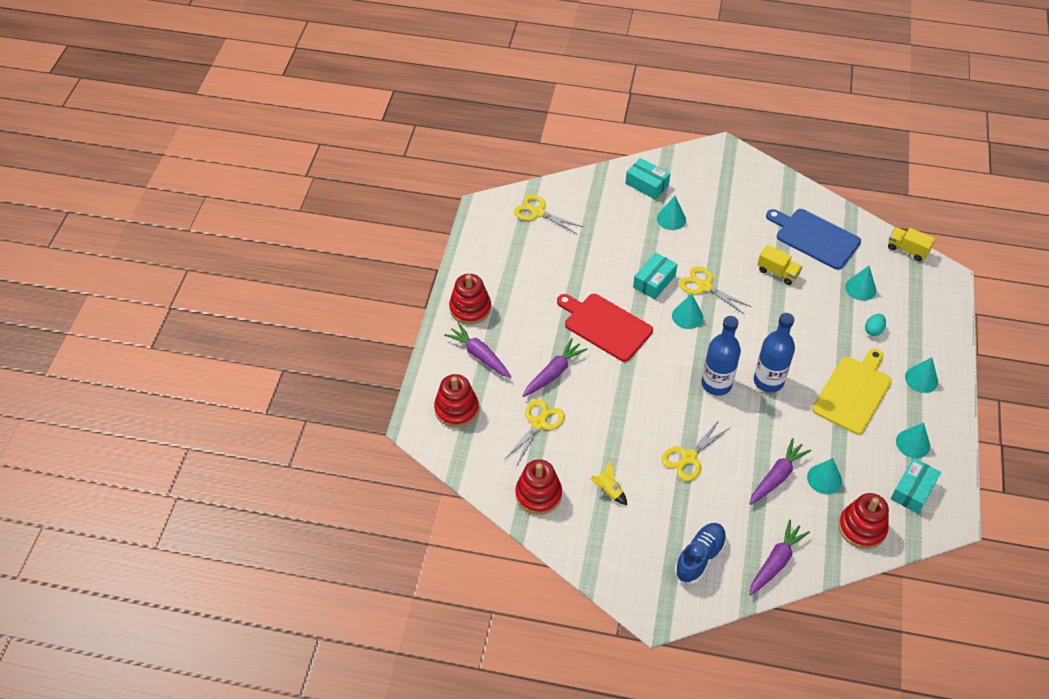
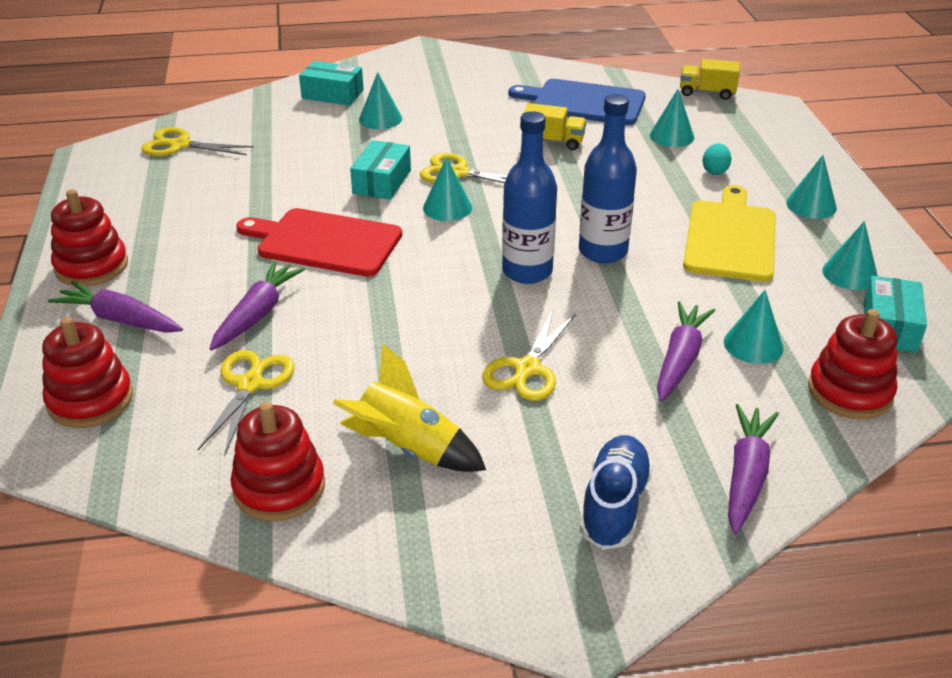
camera: 20 degrees left, 15 degrees down
yellow rocket [589,461,627,505] -> yellow rocket [333,343,486,472], size x1.82

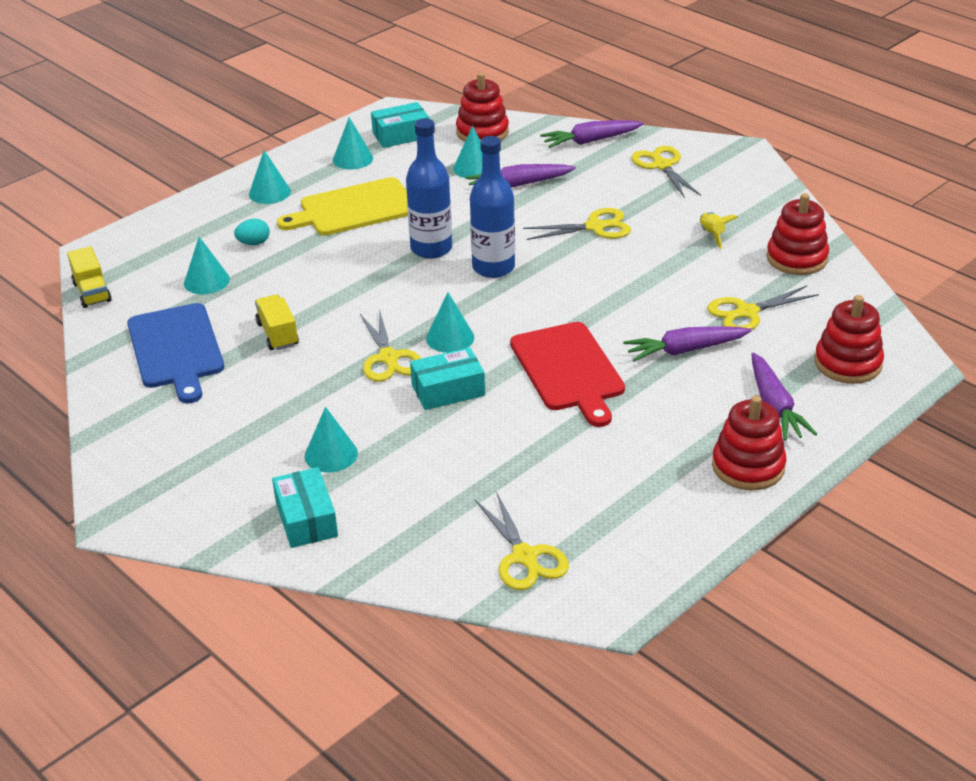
camera: 125 degrees left, 0 degrees up
yellow rocket [333,343,486,472] -> yellow rocket [700,212,738,249], size x0.55
blue shoe [580,435,653,550] -> yellow scissors [631,146,701,198]

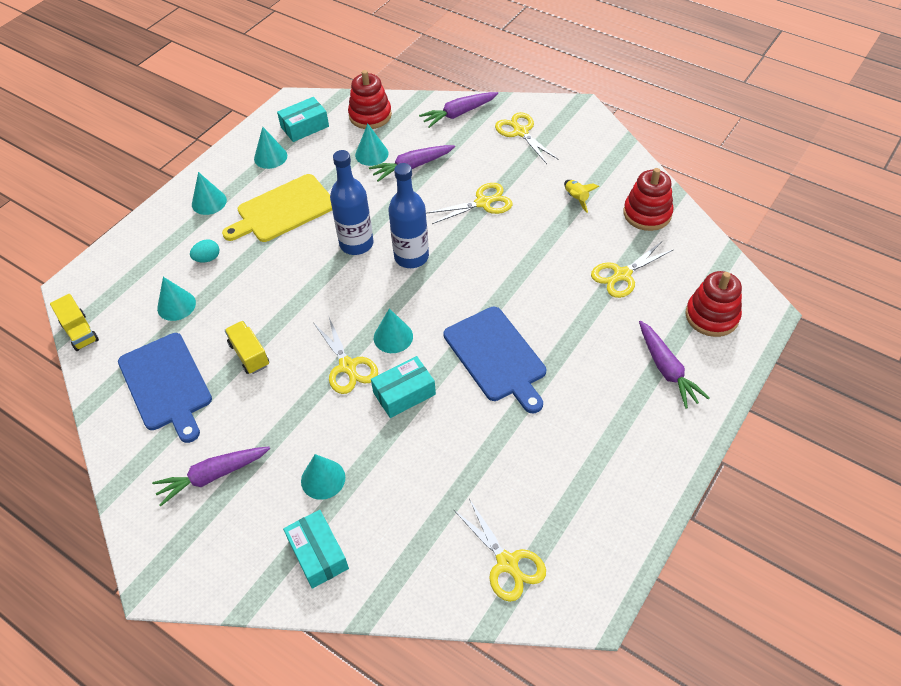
camera: 10 degrees left, 15 degrees up
red cutting board [510,322,625,427] -> blue cutting board [443,307,546,413]
purple carrot [623,326,752,361] -> purple carrot moved to [152,447,270,507]
red stacking toy [712,396,786,491] -> none

